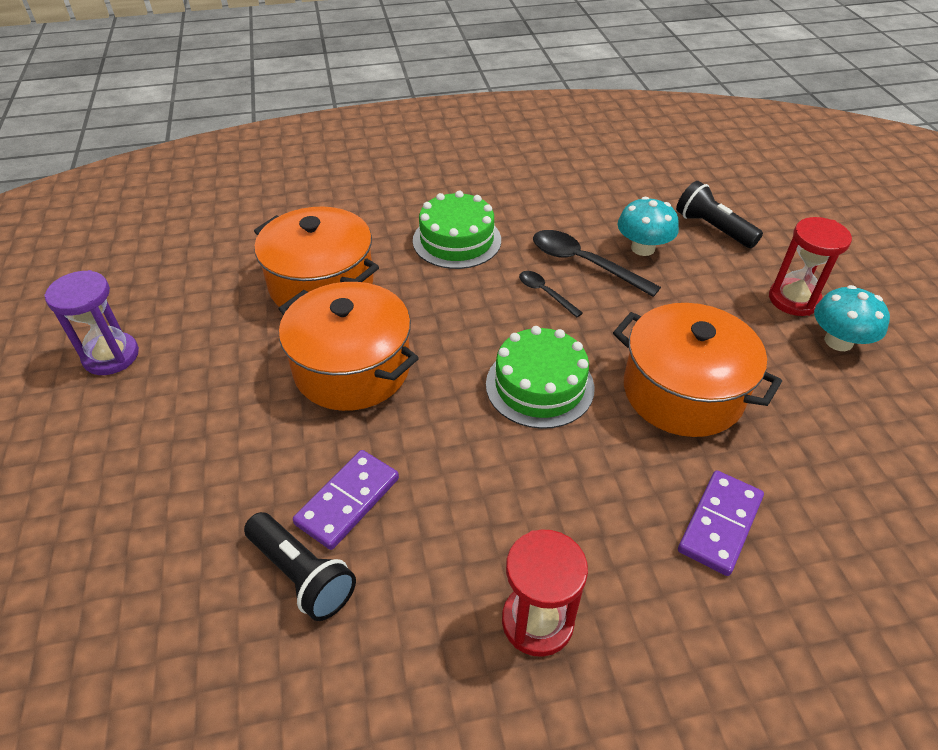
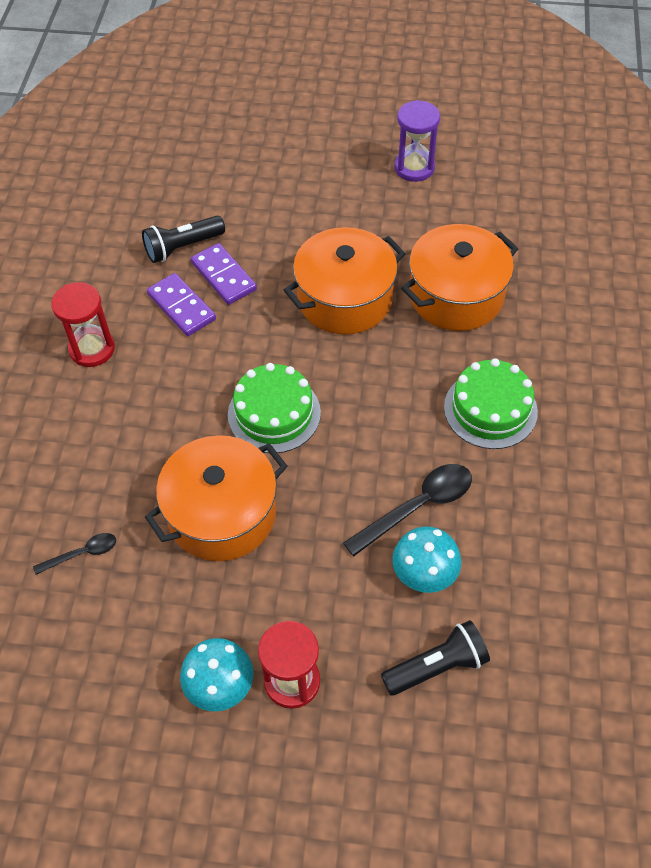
camera: 110 degrees right, 10 degrees up
black spoon [519,271,583,318] -> black spoon moved to [33,533,116,575]
purple domino [678,470,764,576] -> purple domino moved to [147,273,216,336]

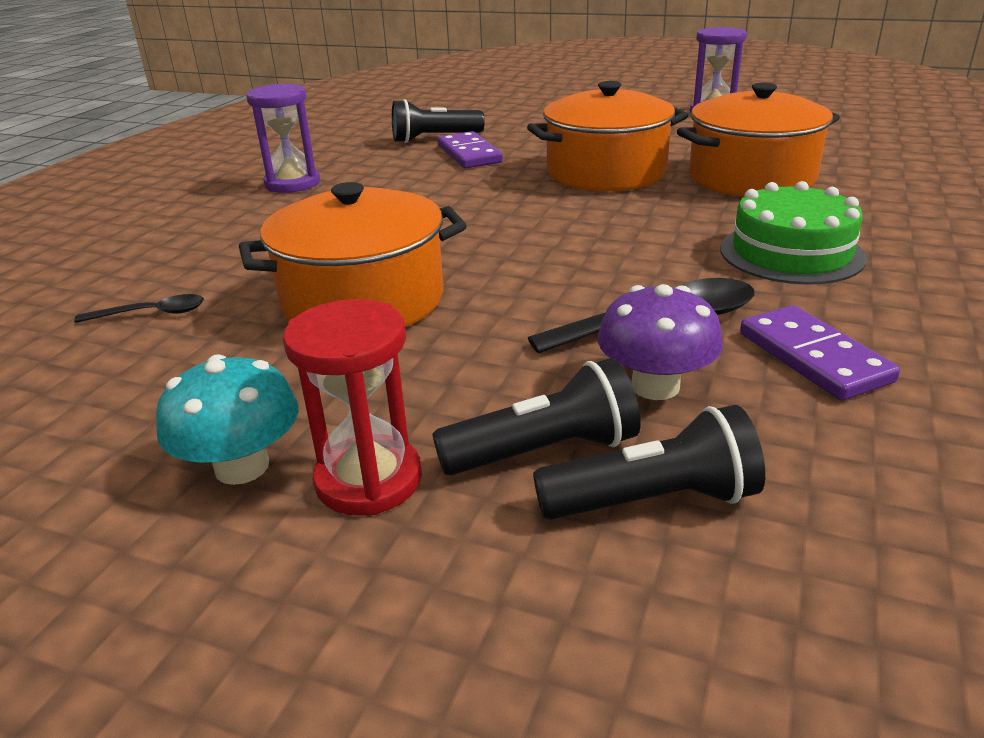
camera: 15 degrees right, 25 degrees down
red hourglass [51,282,115,367] -> purple hourglass [246,84,320,193]
purple domino [147,273,216,336] -> purple domino moved to [740,305,900,401]
green cake [228,363,321,453] -> none
turquoise mushroom [392,526,461,593] -> purple mushroom [598,284,723,400]
none -> black flashlight [432,358,641,476]

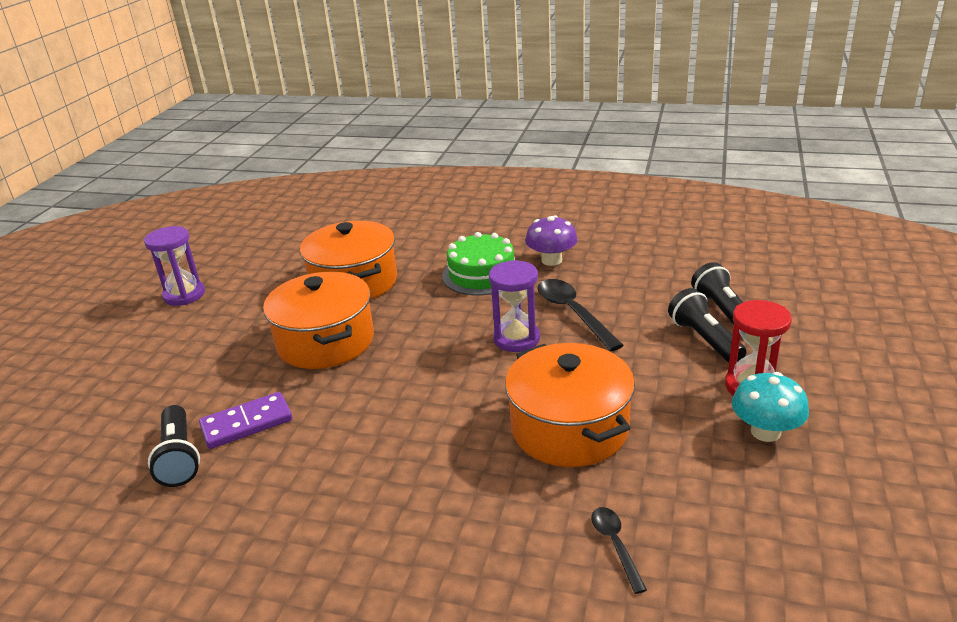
camera: 95 degrees left, 0 degrees up
purple hourglass [246,84,320,193] -> purple hourglass moved to [489,260,540,352]
purple mushroom [598,284,723,400] -> purple mushroom moved to [525,215,578,266]
purple domino [740,305,900,401] -> none

